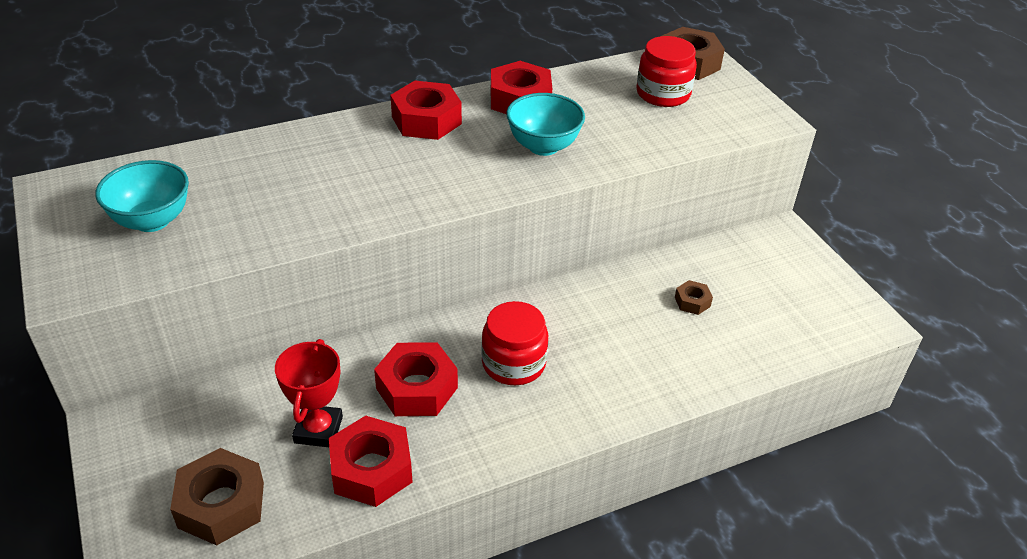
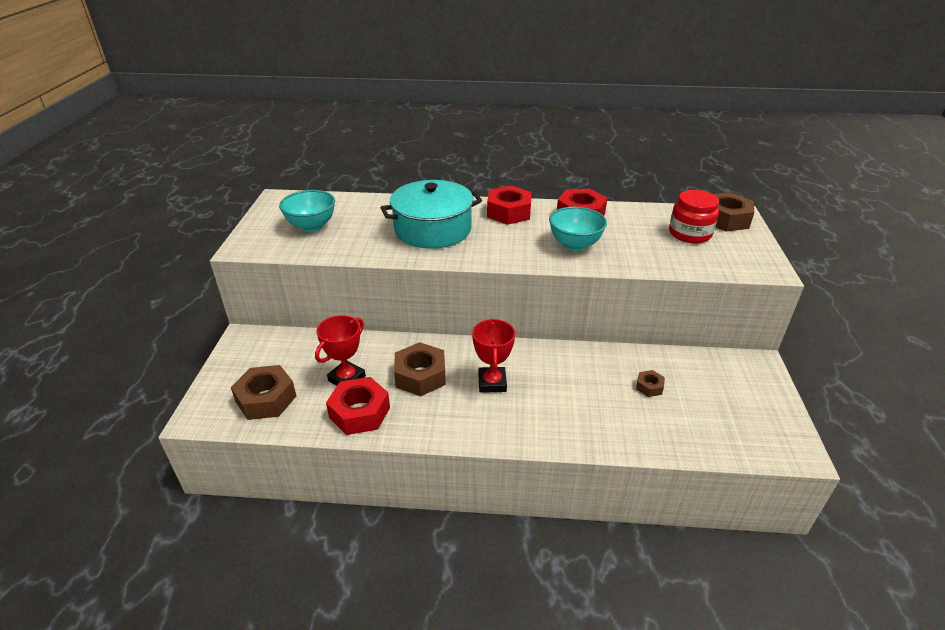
camera: 30 degrees right, 5 degrees down
red nut [374,342,458,416] -> brown nut [394,342,446,396]
red jar [481,301,548,385] -> red trophy [472,319,515,393]
none -> turquoise pot [380,180,482,249]

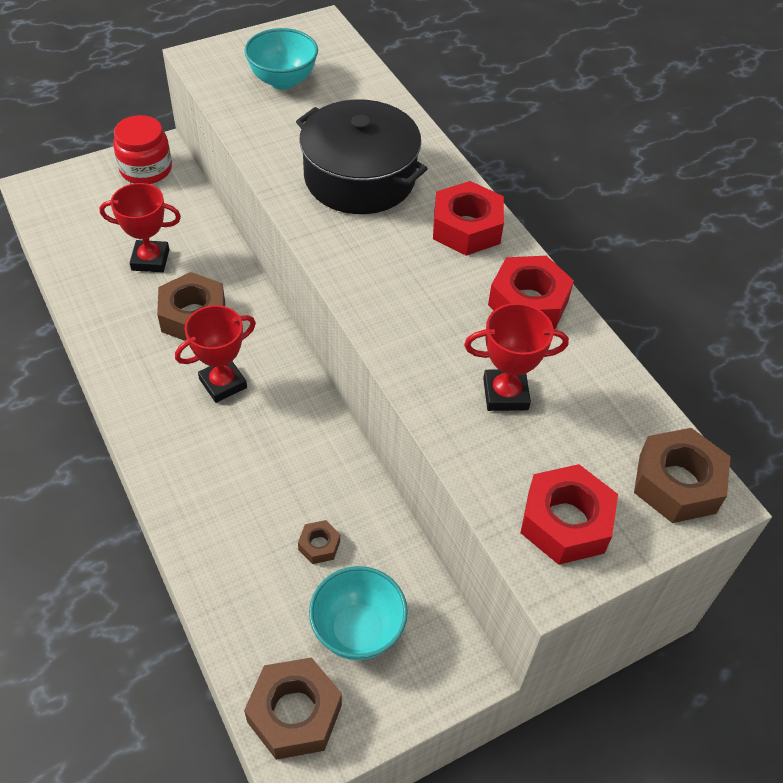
camera: 55 degrees right, 15 degrees up
brown nut [231,365,296,420] -> brown nut moved to [244,657,342,760]
red nut [326,377,390,435] -> red nut moved to [520,464,618,565]
turquoise pot [380,180,482,249] -> black pot [296,99,428,214]
turquoise bowl [549,207,607,251] -> turquoise bowl moved to [309,566,408,660]
red jar [669,190,719,243] -> red jar moved to [113,115,172,184]
none -> red trophy [464,303,569,411]

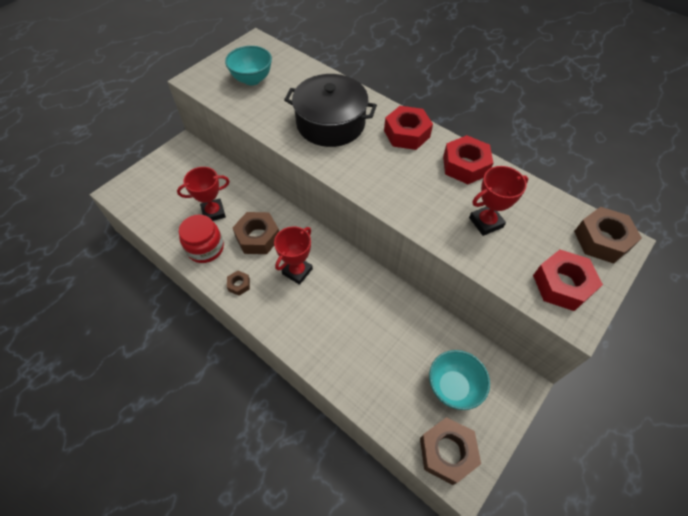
camera: 20 degrees left, 5 degrees up
red jar [113,115,172,184] -> red jar moved to [179,215,224,263]
brown nut [298,520,340,564] -> brown nut moved to [227,271,250,296]

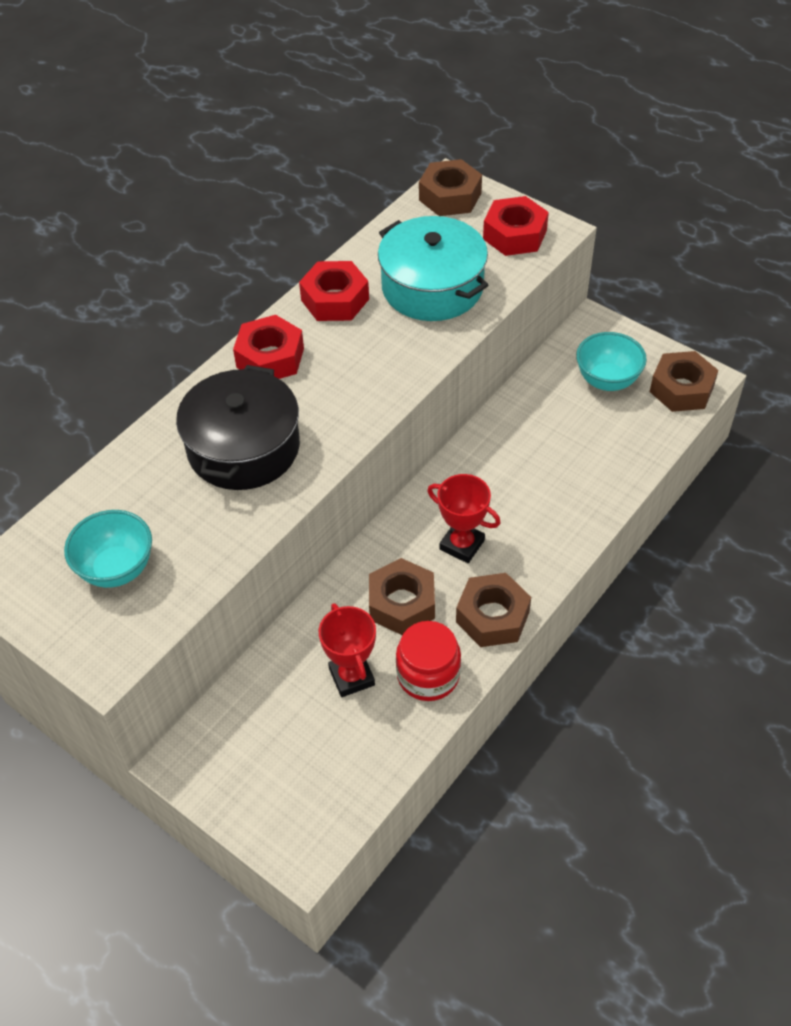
camera: 90 degrees left, 5 degrees down
brown nut [227,271,250,296] -> brown nut [456,573,531,647], size x2.00
red trophy [469,166,528,236] -> turquoise pot [378,216,488,321]

